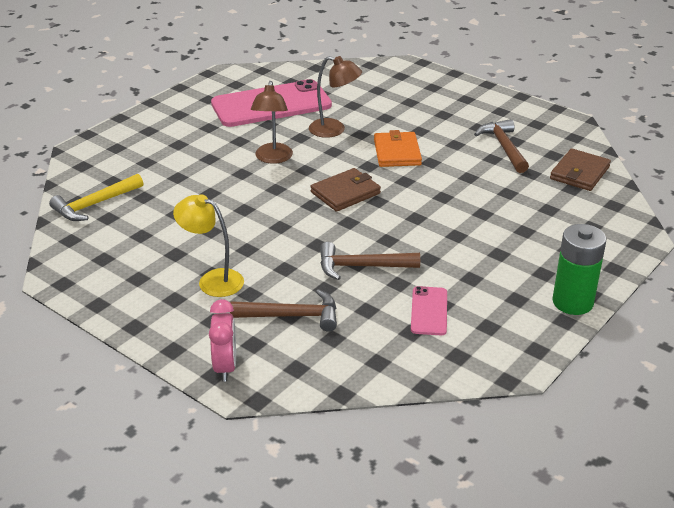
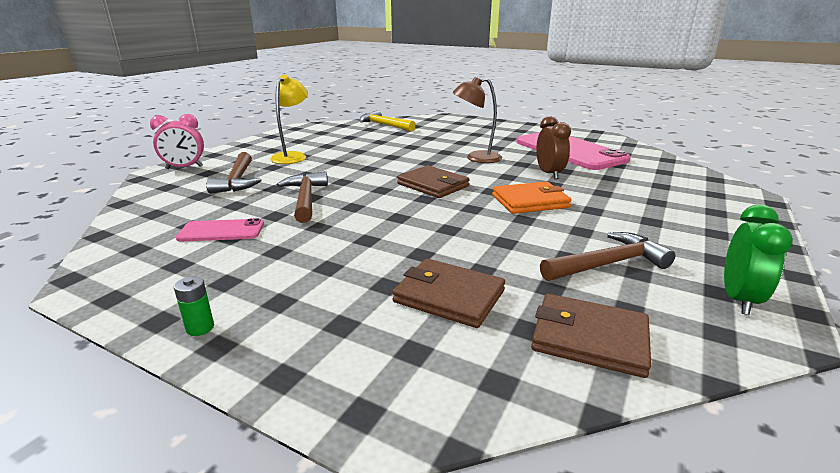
camera: 80 degrees right, 10 degrees down
brown lamp [309,56,362,138] -> brown clock [536,116,571,179]
green battery [552,224,606,315] -> green battery [174,276,214,336], size x0.41
none -> brown wallet [392,259,505,328]
none -> green clock [724,204,793,315]

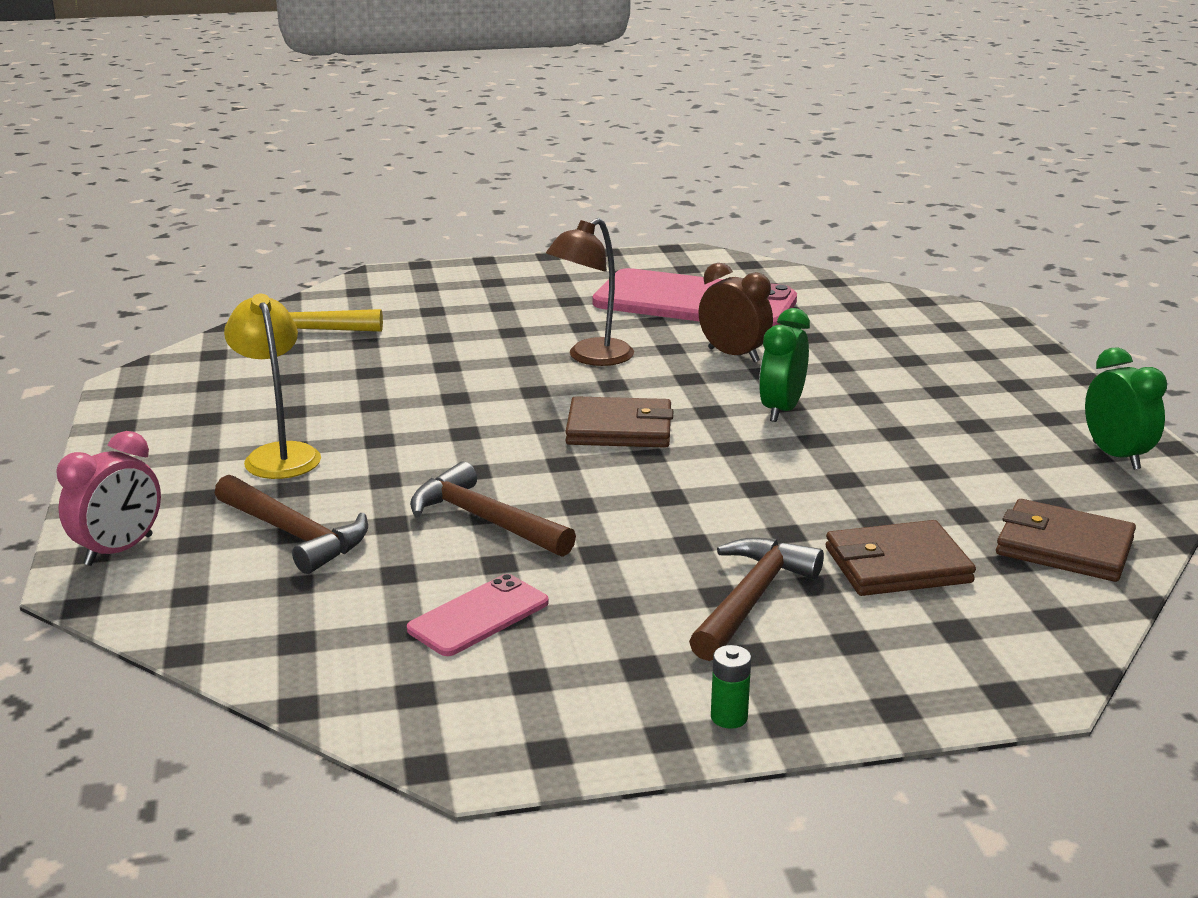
camera: 40 degrees left, 0 degrees up
orange wallet [492,181,572,214] -> green clock [759,308,810,422]
brown wallet [531,294,651,378] -> brown wallet turned 45 degrees clockwise [996,499,1136,582]
brown hammer [540,232,675,281] -> brown hammer moved to [689,537,824,661]

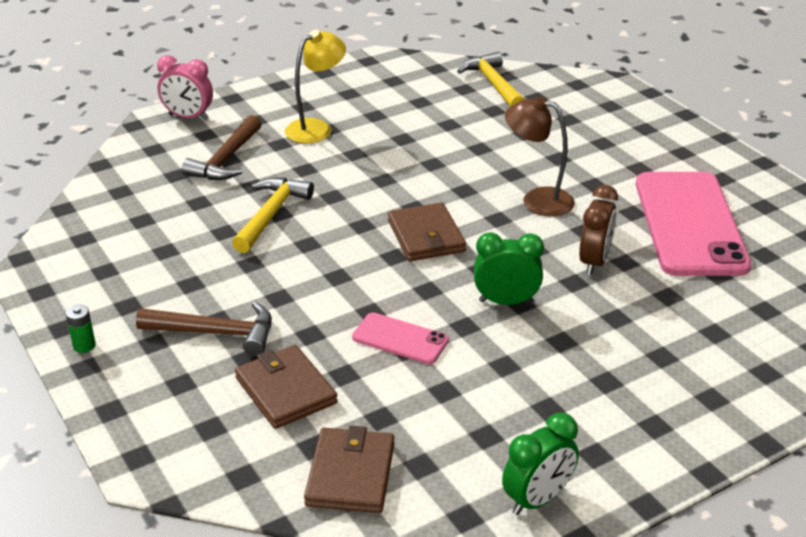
camera: 70 degrees right, 10 degrees up
pink phone [407,574,549,656] -> pink phone moved to [352,313,449,364]
brown hammer [410,462,576,557] -> yellow hammer [232,178,314,253]

